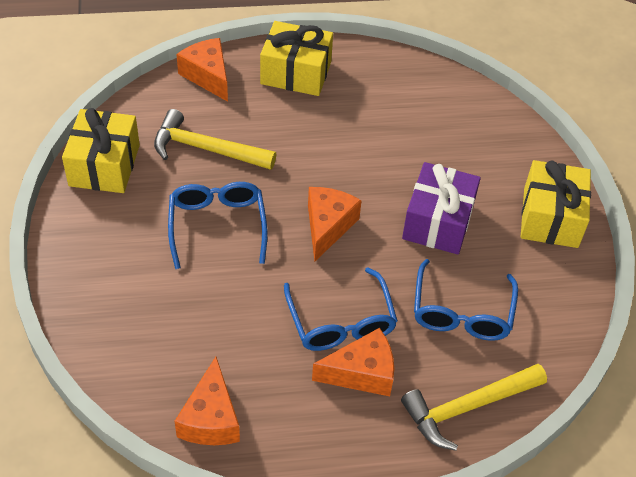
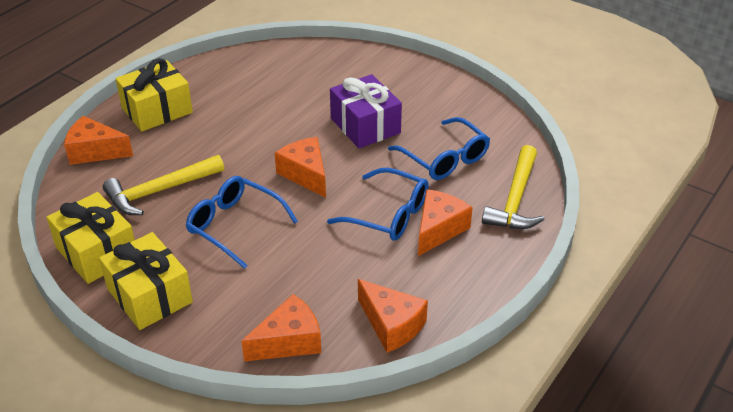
camera: 45 degrees left, 10 degrees down
yellow gift [521,160,591,248] -> yellow gift moved to [99,232,193,330]
none -> orange cheese [241,294,321,361]

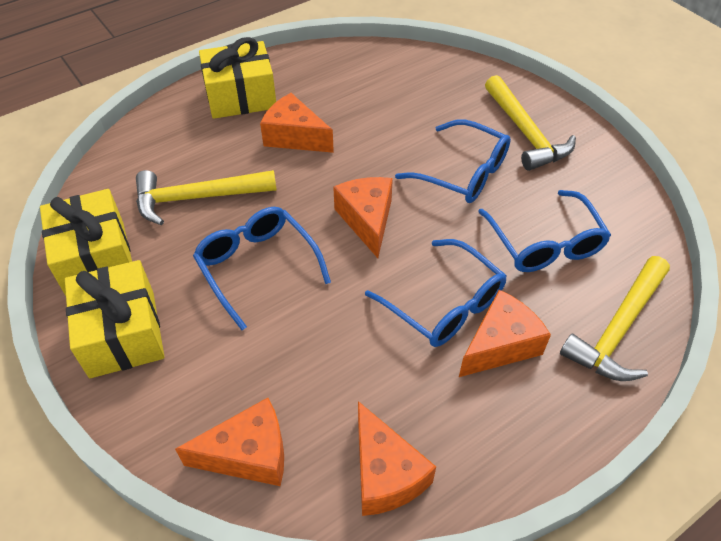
camera: 20 degrees right, 10 degrees up
orange cheese [64,116,133,165] -> orange cheese moved to [260,93,334,153]
purple gift [330,74,402,148] -> blue glasses [395,119,511,203]
none -> yellow hammer [485,75,576,171]

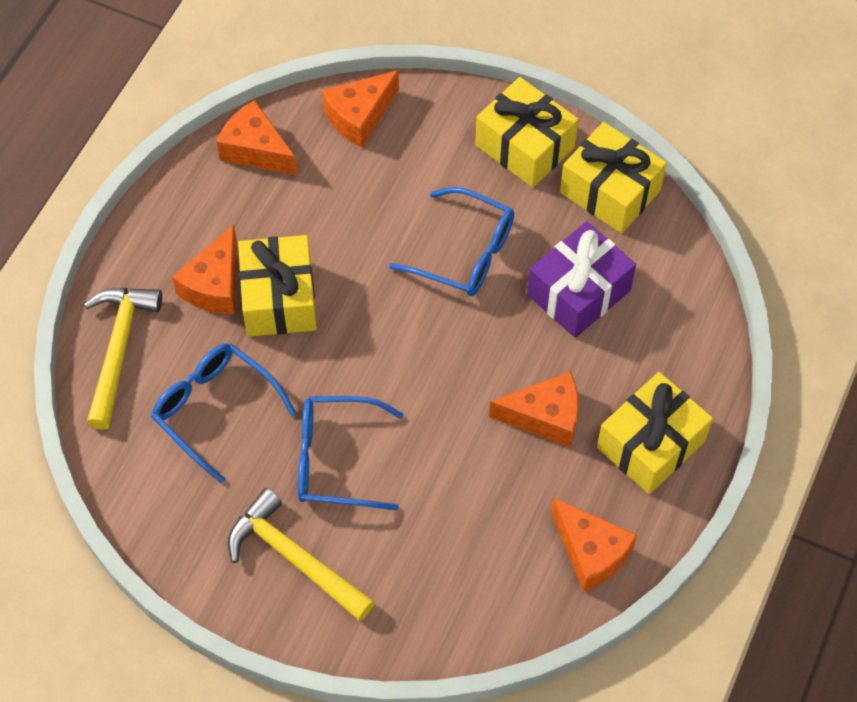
camera: 150 degrees right, 10 degrees up
yellow hammer [136,170,277,225] -> purple gift [527,221,636,338]
orange cheese [333,177,393,258] -> orange cheese moved to [551,497,637,592]
blue glasses [365,239,507,347] -> yellow gift [238,235,317,337]

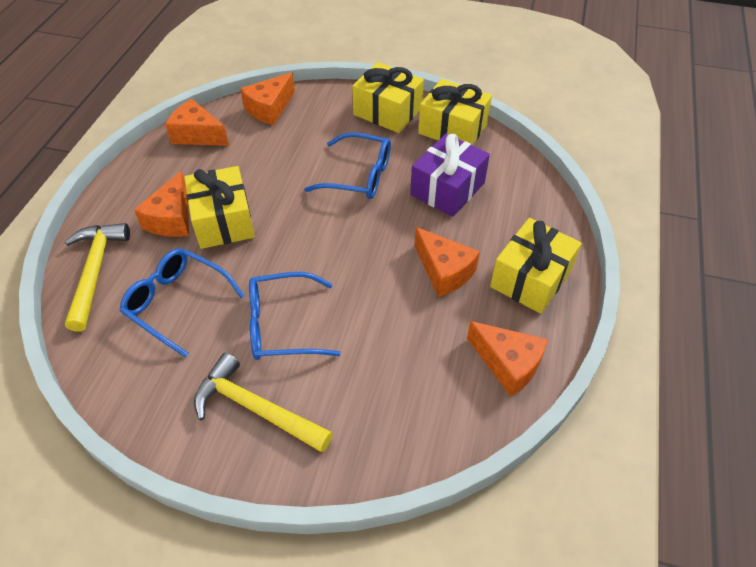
camera: 10 degrees left, 10 degrees down
orange cheese [489,371,579,447] -> orange cheese turned 60 degrees clockwise [414,227,480,297]

